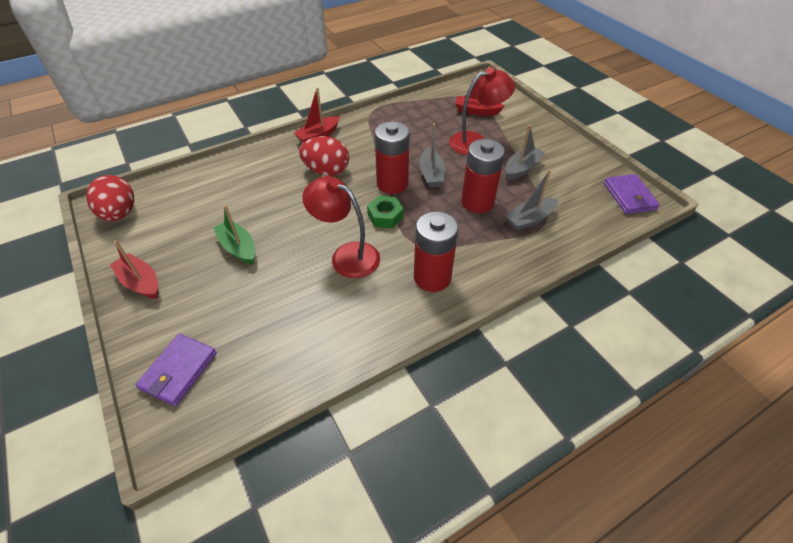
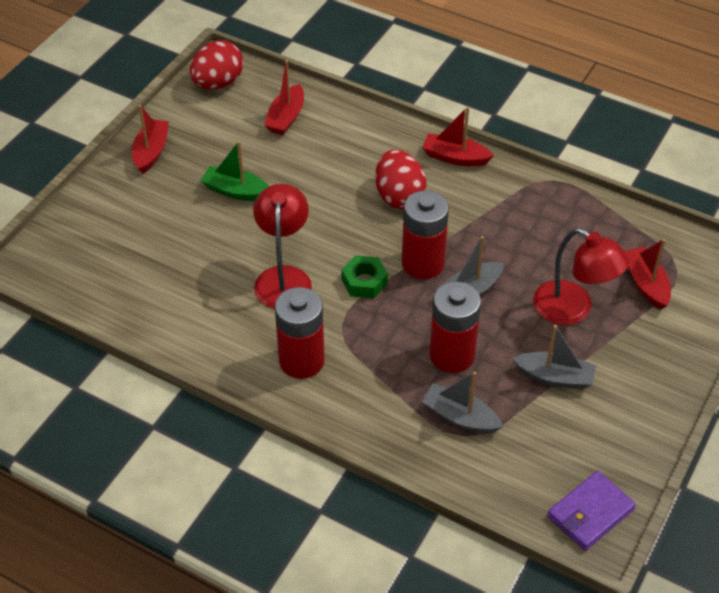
camera: 60 degrees right, 0 degrees up
purple wallet [136,334,217,406] -> none
green boat [213,205,255,264] -> green boat turned 90 degrees counterclockwise [201,141,269,201]
none -> red boat [264,60,304,135]

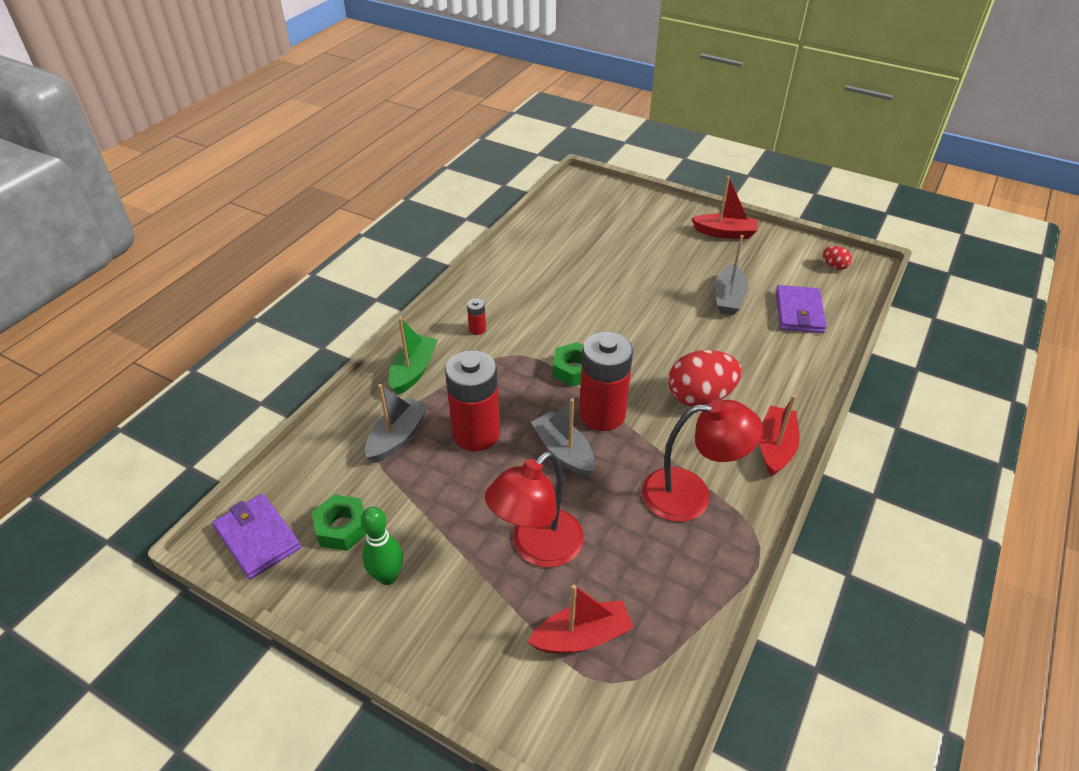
camera: 90 degrees right, 5 degrees down
red egg [190,40,243,90] -> red egg [823,246,852,270], size x0.47
green boat [201,141,269,201] -> green boat moved to [389,317,438,395]
red lamp [253,184,312,309] -> red lamp moved to [642,399,763,522]
red boat [264,60,304,135] -> purple wallet [776,285,827,333]
red battery [275,287,325,379] -> red battery [467,298,486,335], size x0.41
grey boat [513,325,596,389] -> grey boat moved to [715,235,748,315]
none -> green nut [312,495,367,551]
none -> green bowling pin [361,507,403,585]

